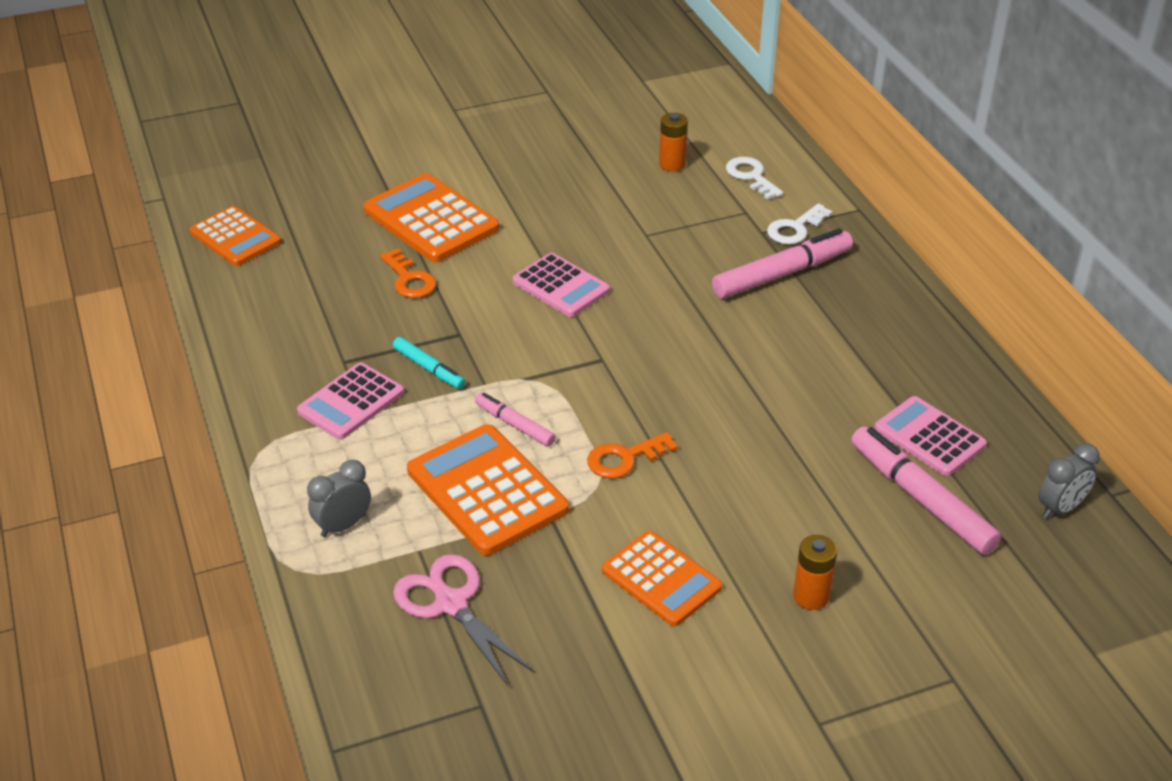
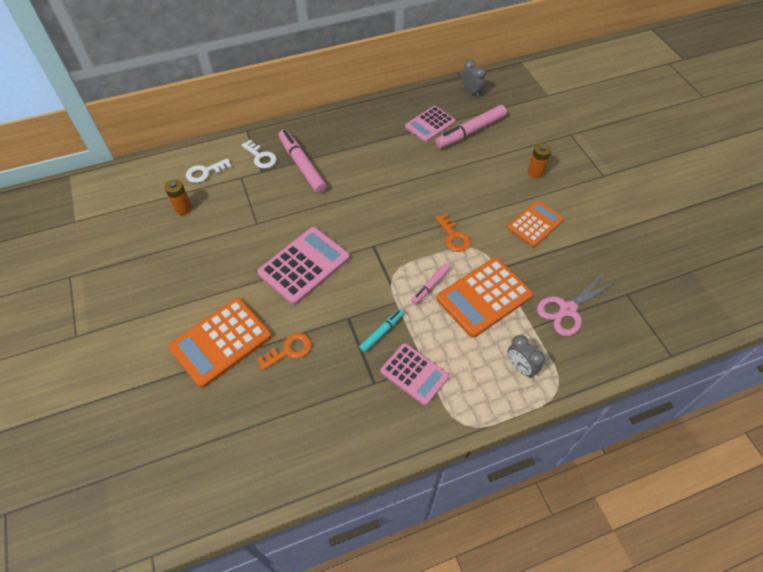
camera: 90 degrees left, 15 degrees up
orange calculator [190,206,281,266] -> none
pink calculator [512,253,610,317] -> pink calculator [257,227,350,305], size x1.51

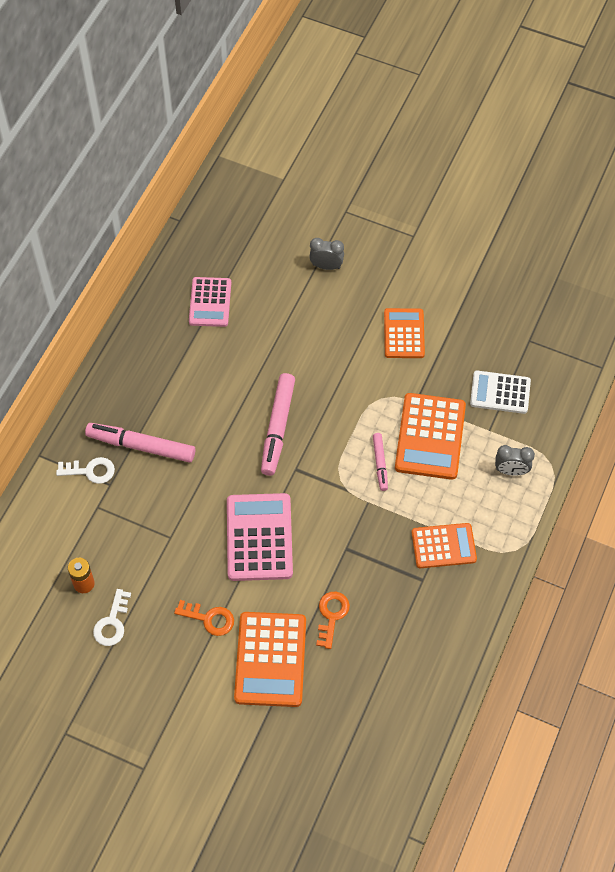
camera: 45 degrees left, 5 degrees up
white key [186,158,232,183] -> white key moved to [93,589,131,646]
turquoise marker [359,309,404,353] -> none
pink calculator [380,343,449,406] -> orange calculator [412,523,477,568]
pink marker [435,105,507,148] -> pink marker moved to [261,373,295,476]
orange key [436,214,471,252] -> orange key moved to [174,600,234,636]
grey clock [462,59,486,97] -> grey clock moved to [309,238,344,270]
orange battery [528,143,551,178] -> none
pink scissors [537,274,616,336] -> white calculator [470,371,531,414]

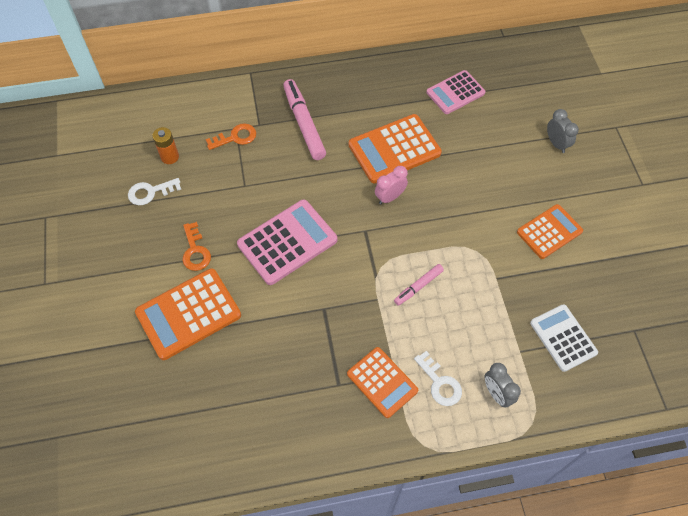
camera: 55 degrees right, 0 degrees up
white key [56,457,115,484] -> white key moved to [414,351,462,406]
pink marker [261,373,295,476] -> pink clock [375,166,408,205]
orange key [316,592,350,649] -> orange key moved to [206,123,256,150]
orange calculator [395,393,466,480] -> orange calculator moved to [349,114,442,184]

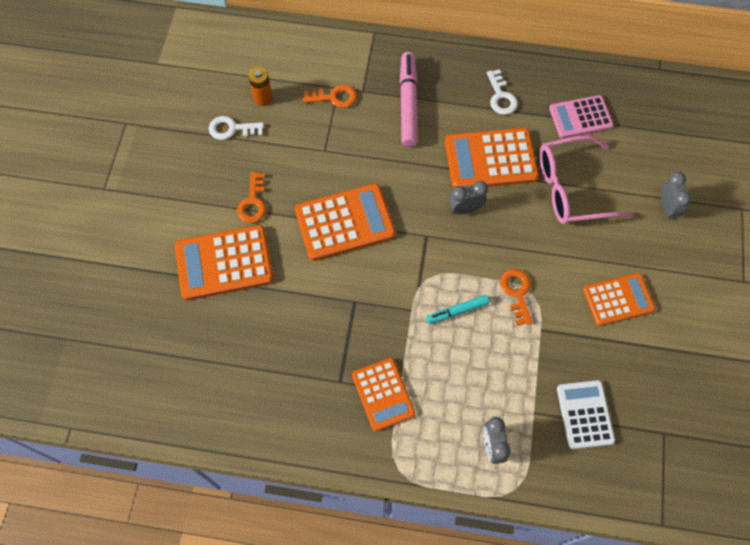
camera: 20 degrees right, 5 degrees up
pink calculator [237,200,337,285] -> orange calculator [295,184,395,261]
pink clock [375,166,408,205] -> grey clock [449,181,488,214]
pink marker [394,264,444,306] -> turquoise marker [426,295,489,324]
white key [414,351,462,406] -> white key moved to [487,69,518,115]
none -> orange key [500,269,532,325]
none -> pink glasses [539,135,633,224]

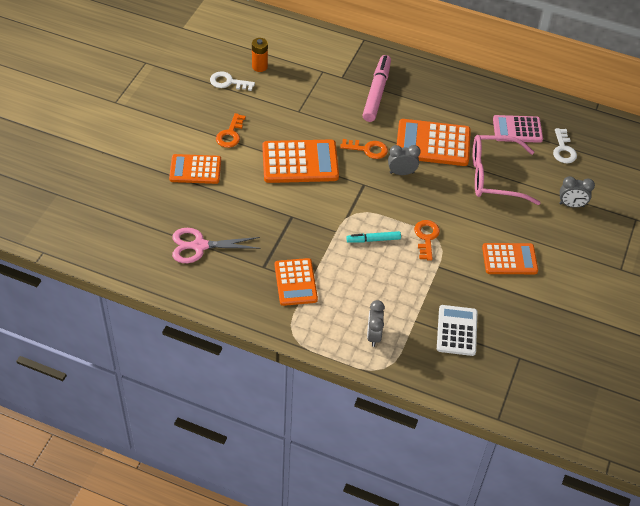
camera: 10 degrees right, 15 degrees down
orange calculator [175,225,274,300] -> orange calculator [169,154,221,184], size x0.66
orange key [303,85,357,108] -> orange key moved to [340,139,388,159]
white key [487,69,518,115] -> white key moved to [553,128,577,163]
grey clock [661,172,692,220] -> grey clock turned 90 degrees clockwise [559,176,595,208]
none -> pink scissors [172,228,261,263]

